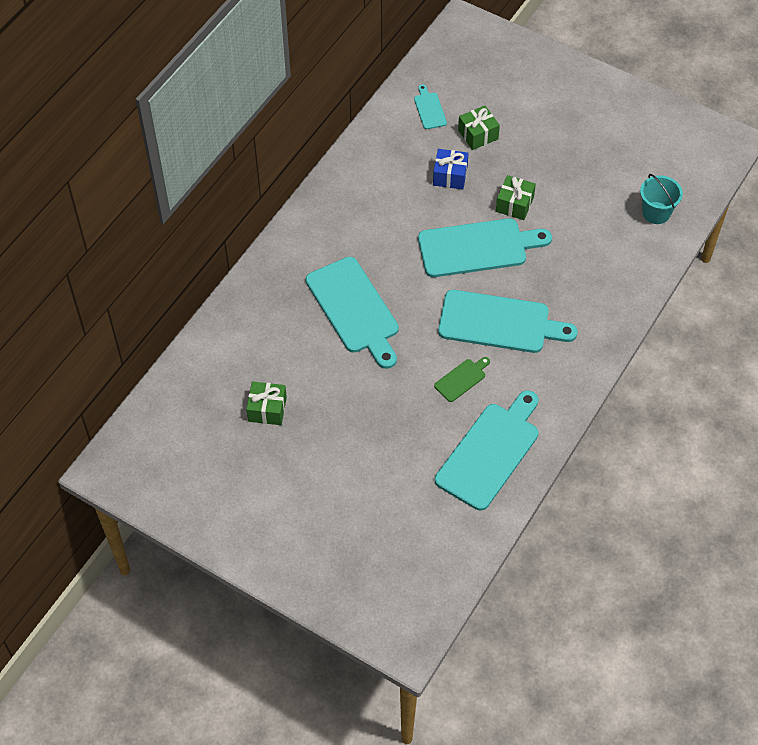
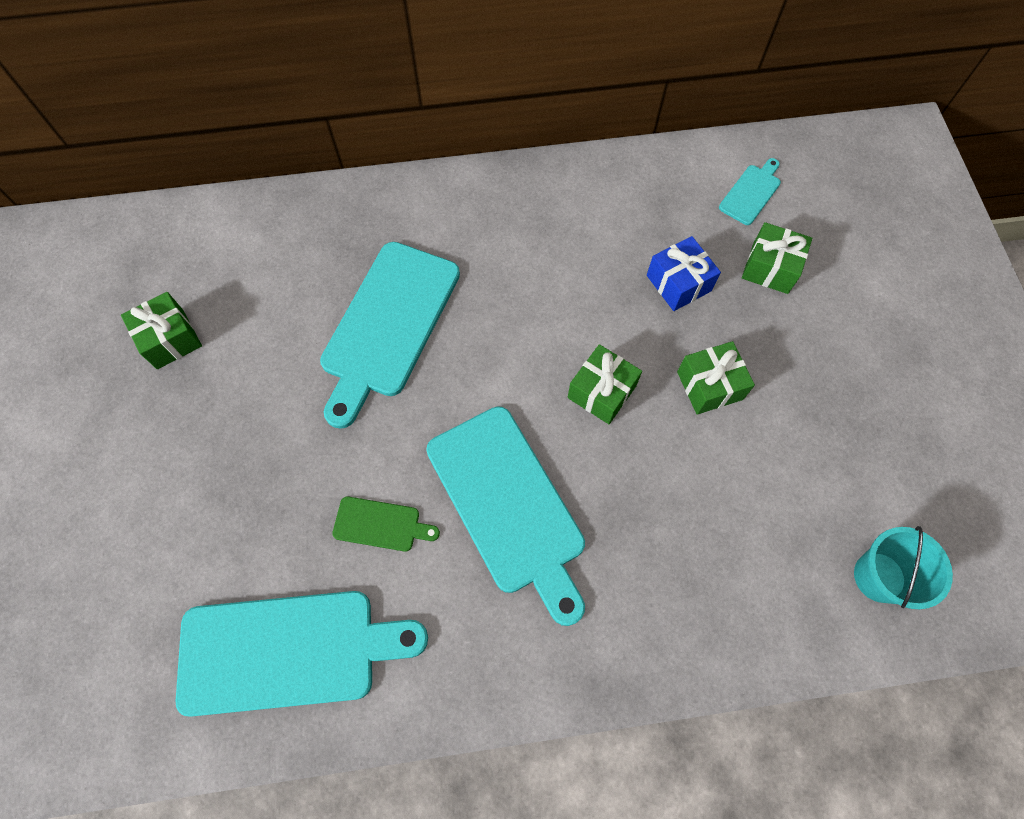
camera: 50 degrees right, 10 degrees up
turquoise cutting board [418,218,552,277] -> green gift [568,344,642,424]

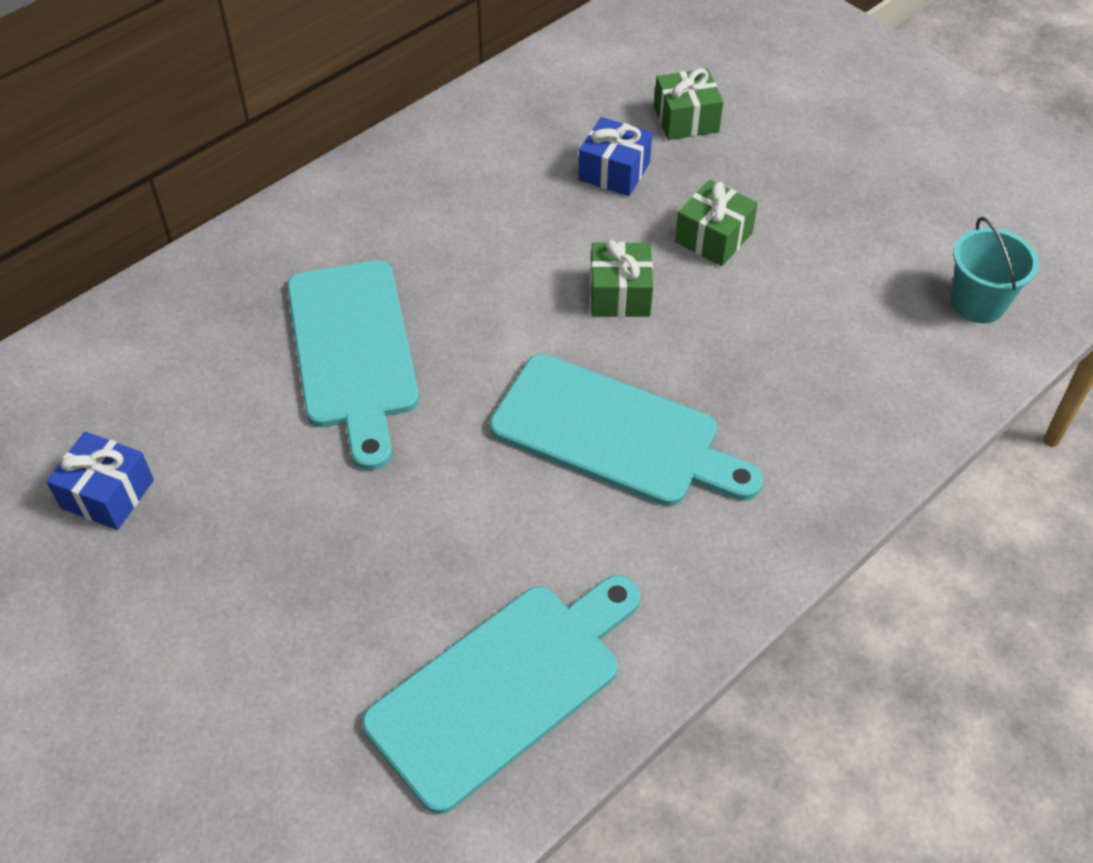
camera: 35 degrees left, 15 degrees down
green gift [121,292,202,369] -> blue gift [46,431,154,530]
green cutting board [332,496,440,552] -> none
turquoise cutting board [719,158,781,225] -> none

